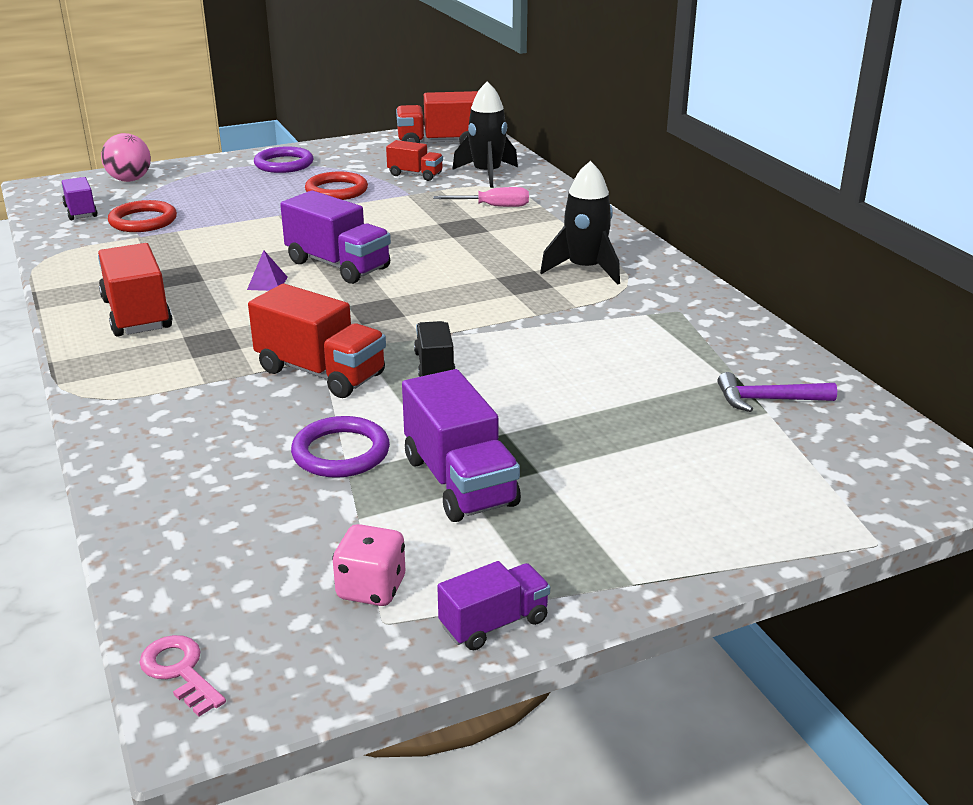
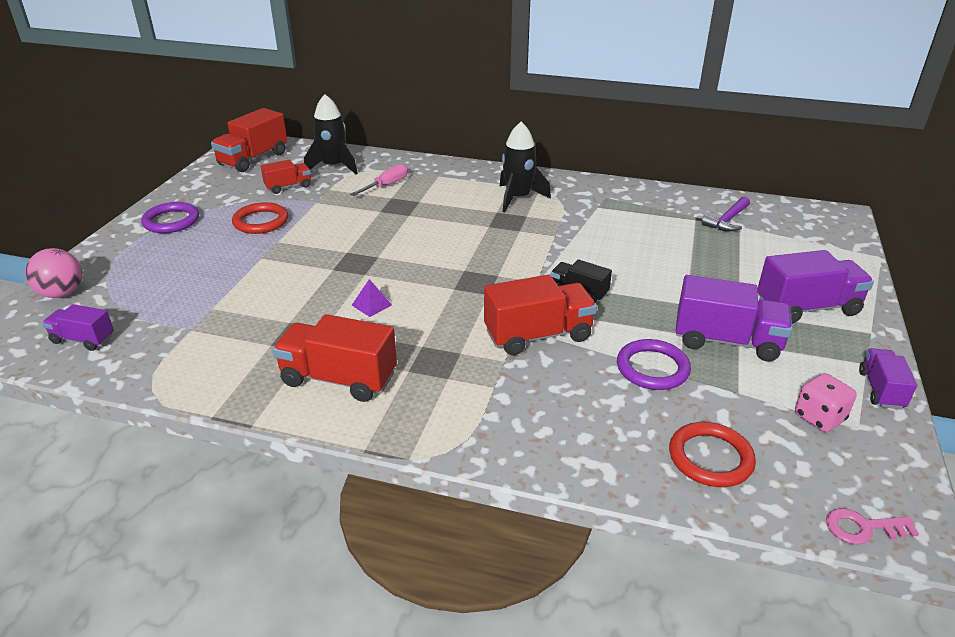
camera: 50 degrees left, 5 degrees up
red ring [108,200,177,232] -> red ring moved to [669,422,756,487]
purple truck [280,190,391,284] -> purple truck moved to [758,250,874,324]

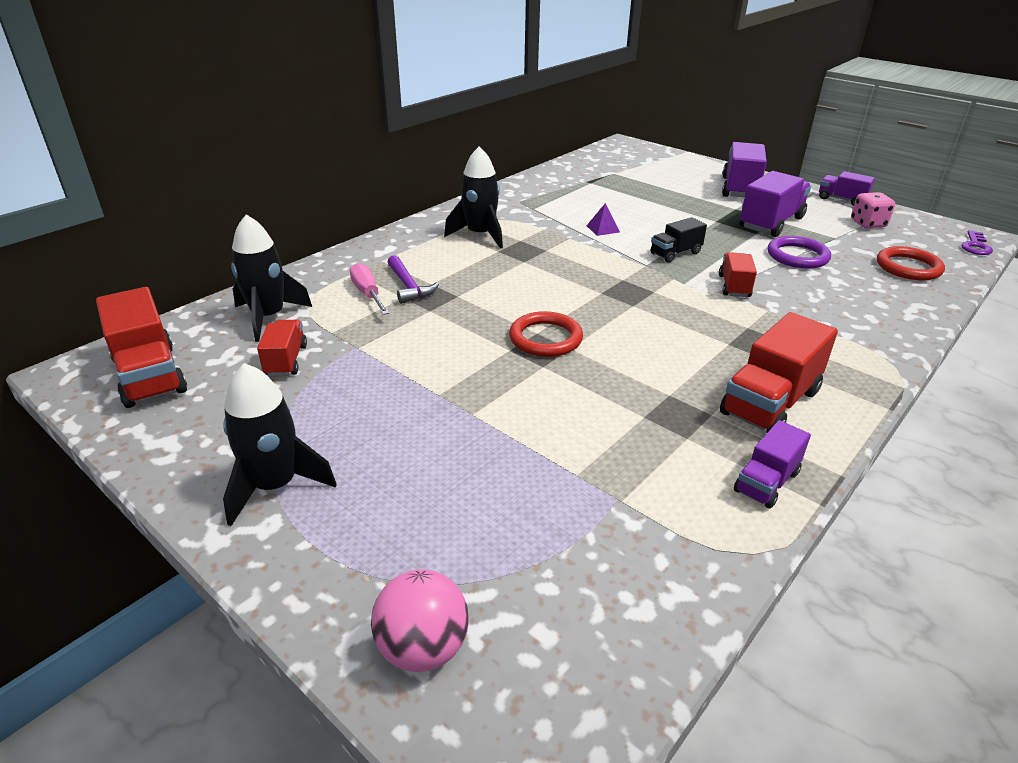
camera: 65 degrees left, 0 degrees up
purple truck [42,304,114,351] -> purple truck moved to [734,420,811,509]
purple ring [141,202,199,233] -> black rocket [223,363,337,526]
red ring [232,202,288,234] -> red ring moved to [509,311,583,357]
purple pyramid [352,279,392,317] -> purple pyramid moved to [586,203,620,236]
red truck [484,275,597,355] -> red truck [719,252,757,297], size x0.58
purple hammer [701,196,750,231] -> purple hammer moved to [388,255,439,304]
pink key [826,508,919,545] -> purple key [961,230,993,255]

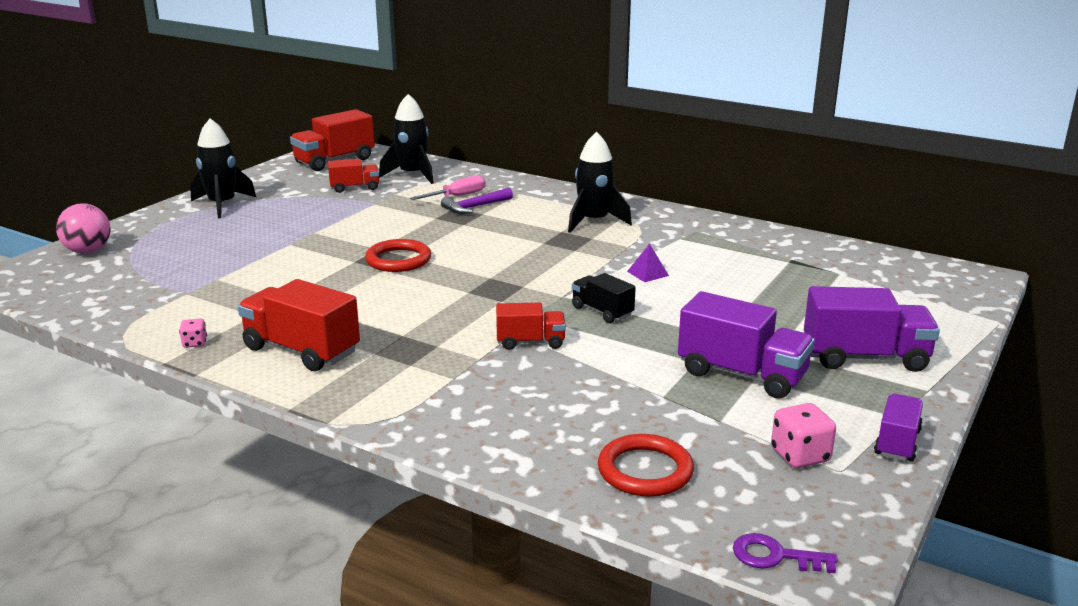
camera: 80 degrees right, 10 degrees down
purple truck [734,420,811,509] -> pink dice [179,319,207,348]
purple ring [768,236,831,269] -> none

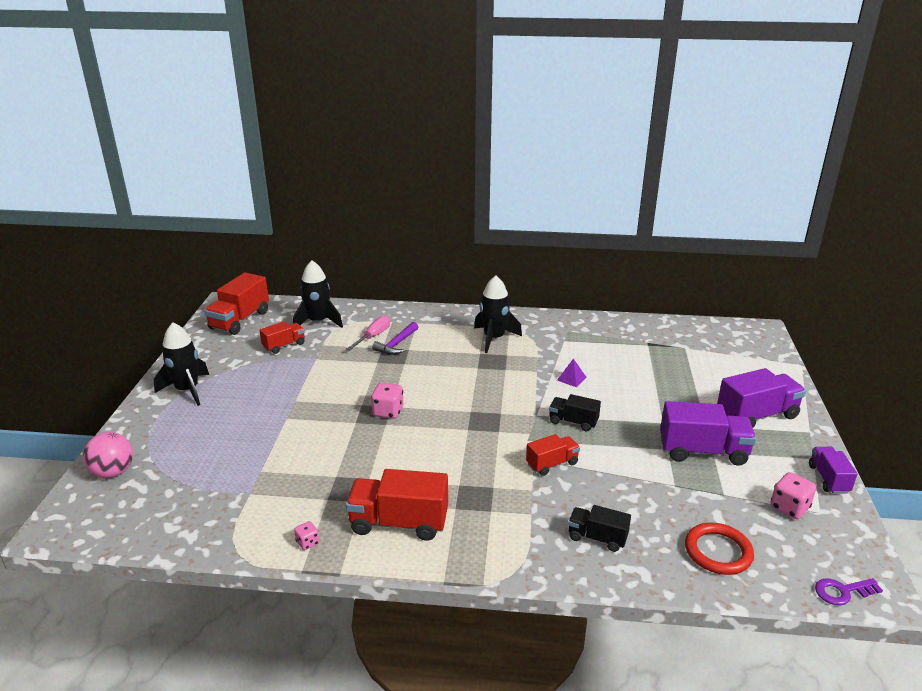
camera: 25 degrees left, 5 degrees up
red ring [365,239,431,272] -> pink dice [371,383,403,419]
none -> black truck [568,505,631,552]

